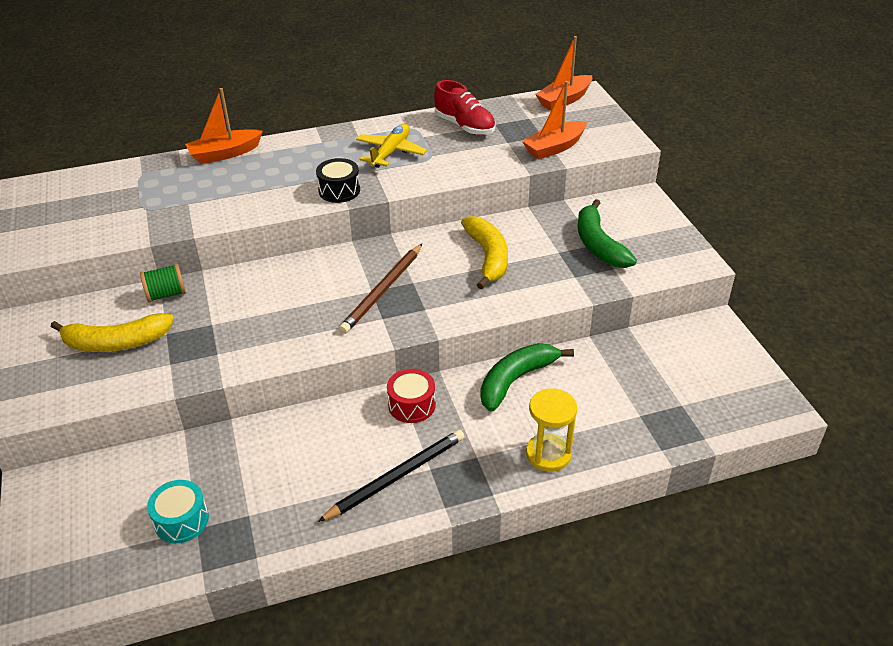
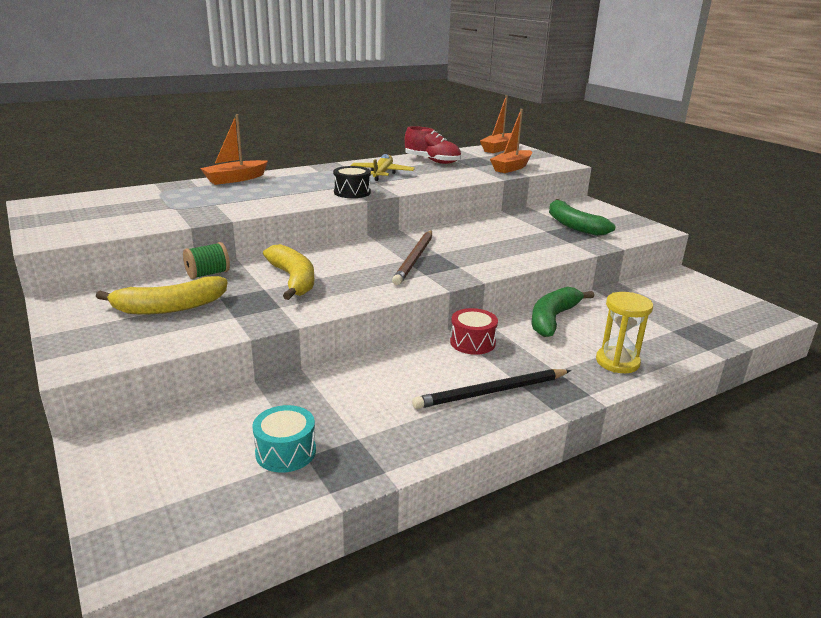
camera: 15 degrees left, 15 degrees down
black pencil [318,430,465,522] -> black pencil turned 150 degrees counterclockwise [412,369,571,409]
yellow banana [461,216,508,289] -> yellow banana moved to [263,244,314,300]

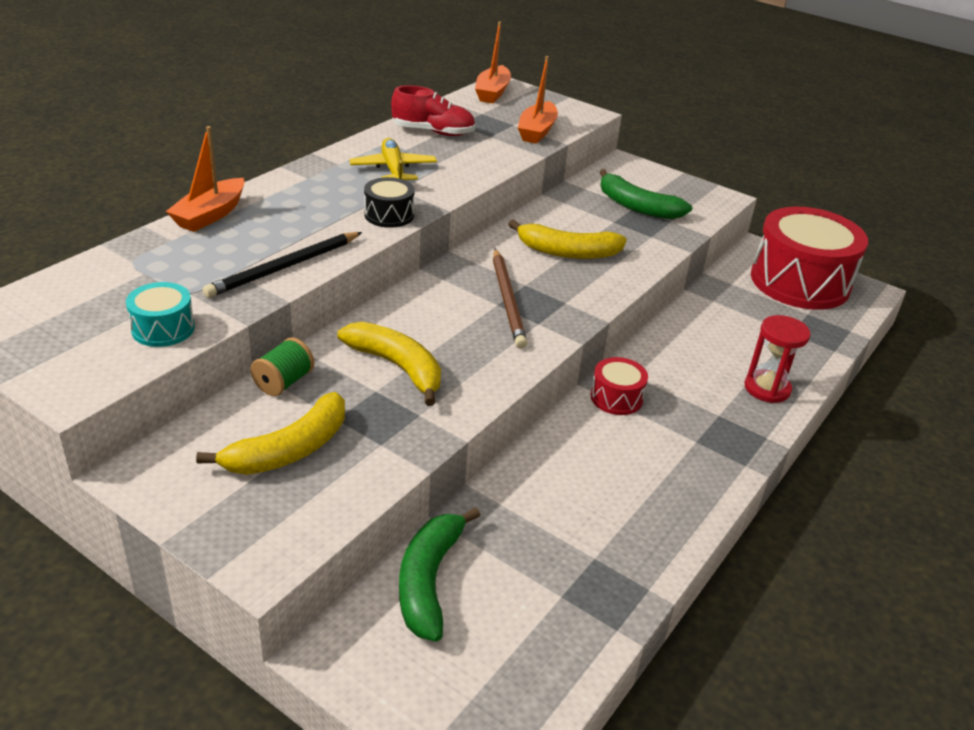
camera: 25 degrees left, 10 degrees up
turquoise drum [252,405,316,473] -> turquoise drum moved to [126,282,195,347]
black pencil [412,369,571,409] -> black pencil moved to [203,232,362,298]
green banana [532,287,594,337] -> green banana moved to [399,507,480,642]
yellow hourglass [596,292,653,373] -> red hourglass [744,315,811,403]
none -> yellow banana [508,220,627,259]
none -> red drum [751,207,868,310]

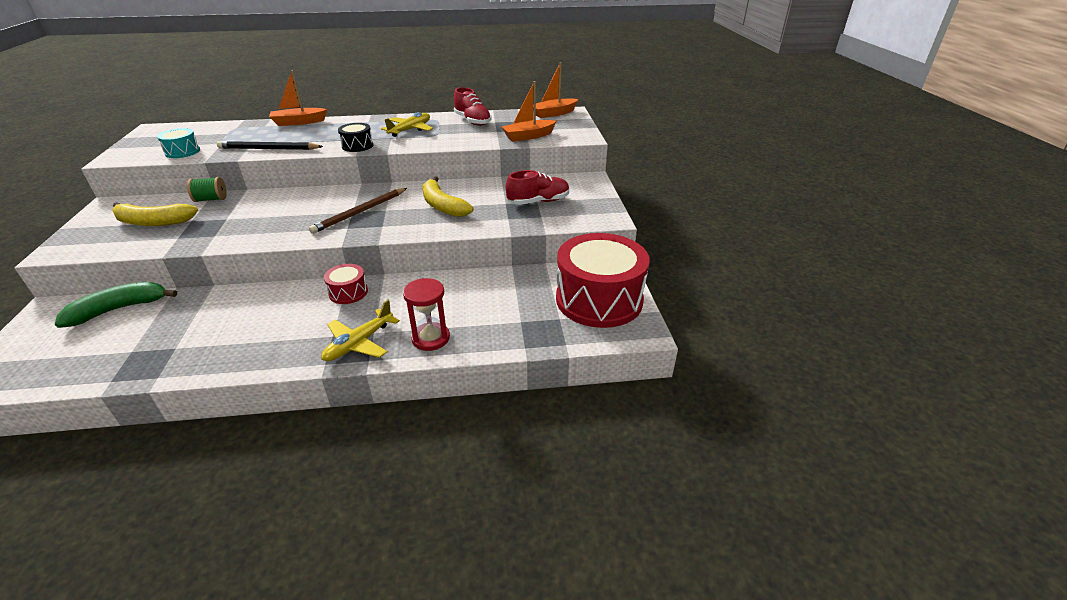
camera: 50 degrees right, 0 degrees up
yellow banana [337,322,441,406] -> none
green banana [600,169,692,219] -> red shoe [506,170,569,205]
none -> yellow plane [321,300,400,361]

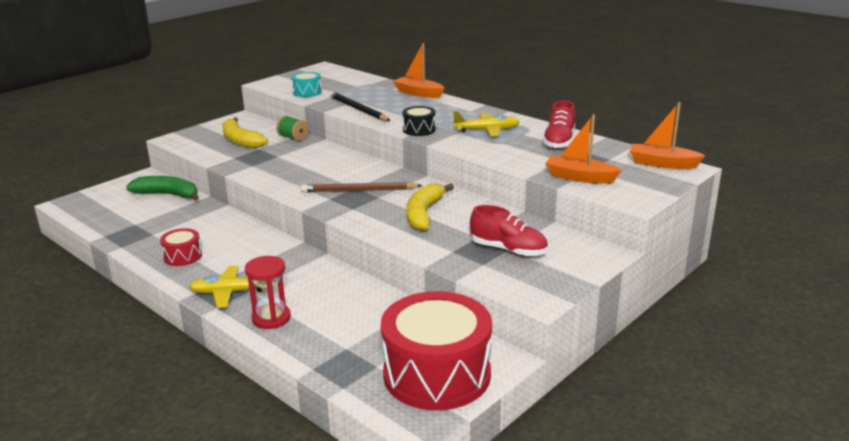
camera: 50 degrees right, 10 degrees down
red drum [324,264,368,304] -> red drum moved to [160,228,202,266]

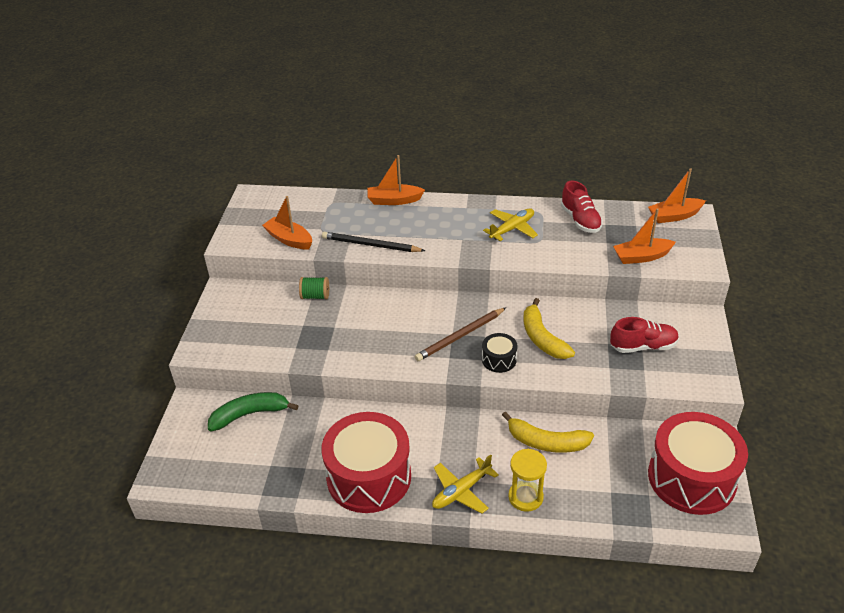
camera: 35 degrees left, 15 degrees up
red drum [160,228,202,266] -> red drum [322,412,411,513], size x2.26
yellow banana [222,117,268,148] -> yellow banana moved to [502,411,594,453]
red hourglass [245,256,291,329] -> yellow hourglass [508,449,547,512]
turquoise drum [291,72,322,97] -> orange boat [262,196,312,249]
black drum [402,106,436,136] -> black drum moved to [482,333,517,373]

